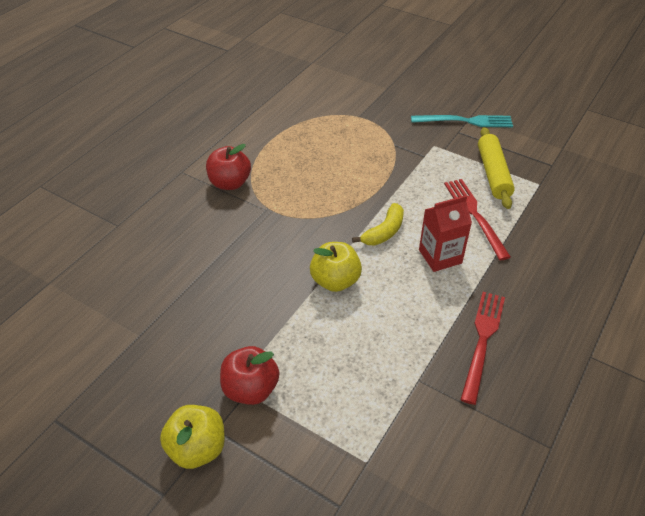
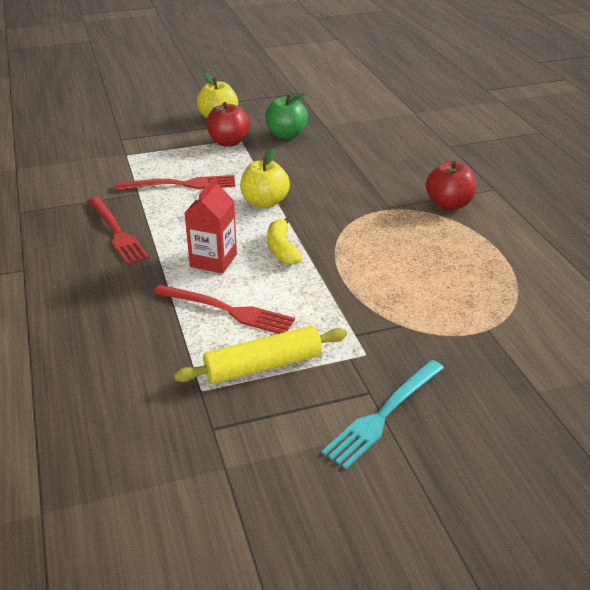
camera: 130 degrees right, 10 degrees down
yellow rolling pin [478,127,515,209] -> yellow rolling pin turned 60 degrees counterclockwise [174,326,347,384]
none -> red fork [115,175,236,191]
none -> green apple [265,93,308,139]

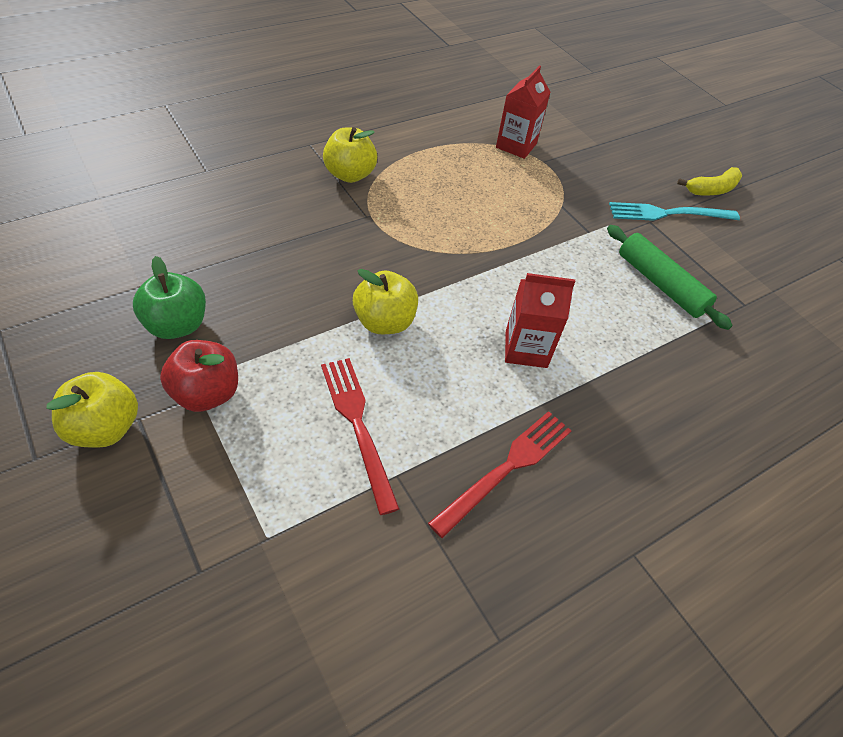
camera: 110 degrees left, 15 degrees up
red fork [153,285,295,334] -> none
yellow rolling pin [174,326,347,384] -> green rolling pin [607,225,733,330]
yellow banana [267,216,303,265] -> yellow banana moved to [677,167,742,195]
turquoise fork [322,360,444,469] -> turquoise fork turned 150 degrees clockwise [609,202,740,221]
red apple [426,161,476,210] -> yellow apple [323,127,377,183]
none -> red carton [496,65,551,159]

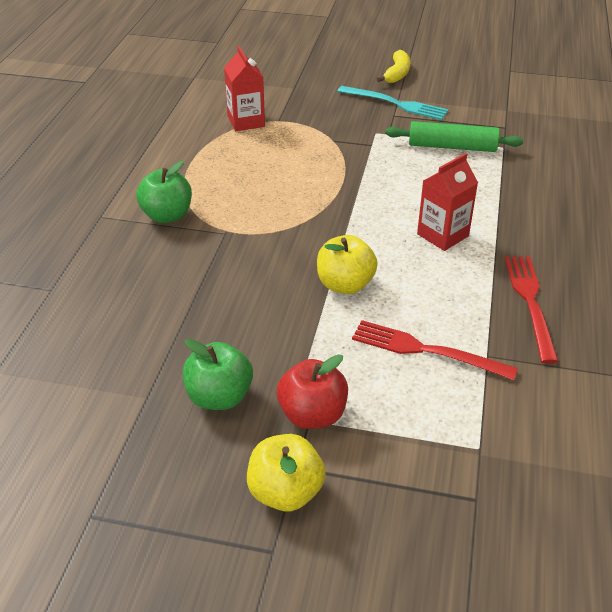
camera: 40 degrees left, 10 degrees down
yellow apple [323,127,377,183] -> green apple [136,161,192,223]
turquoise fork [609,202,740,221] -> turquoise fork turned 105 degrees counterclockwise [337,86,449,120]

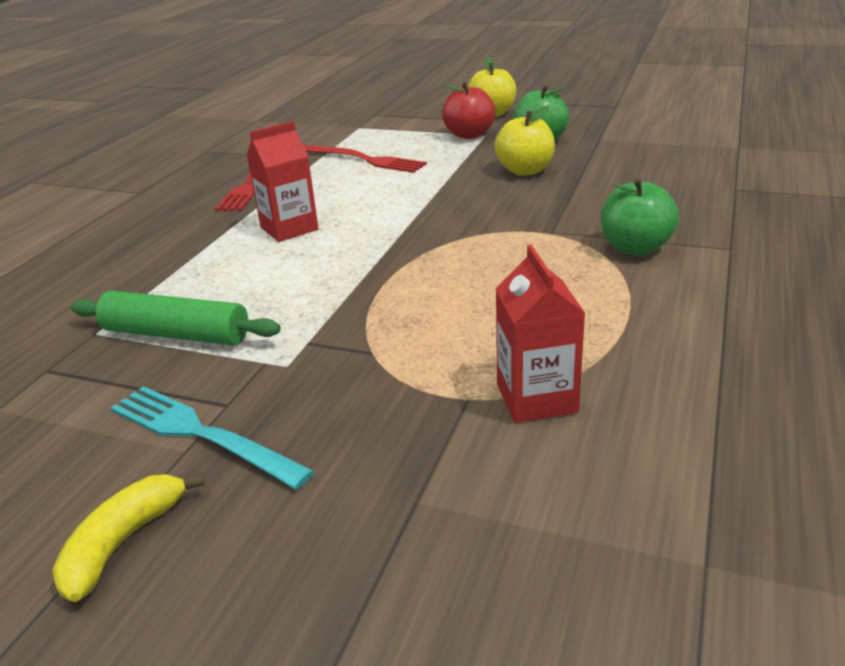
camera: 170 degrees left, 10 degrees down
yellow apple [317,235,378,294] -> yellow apple moved to [494,106,555,176]

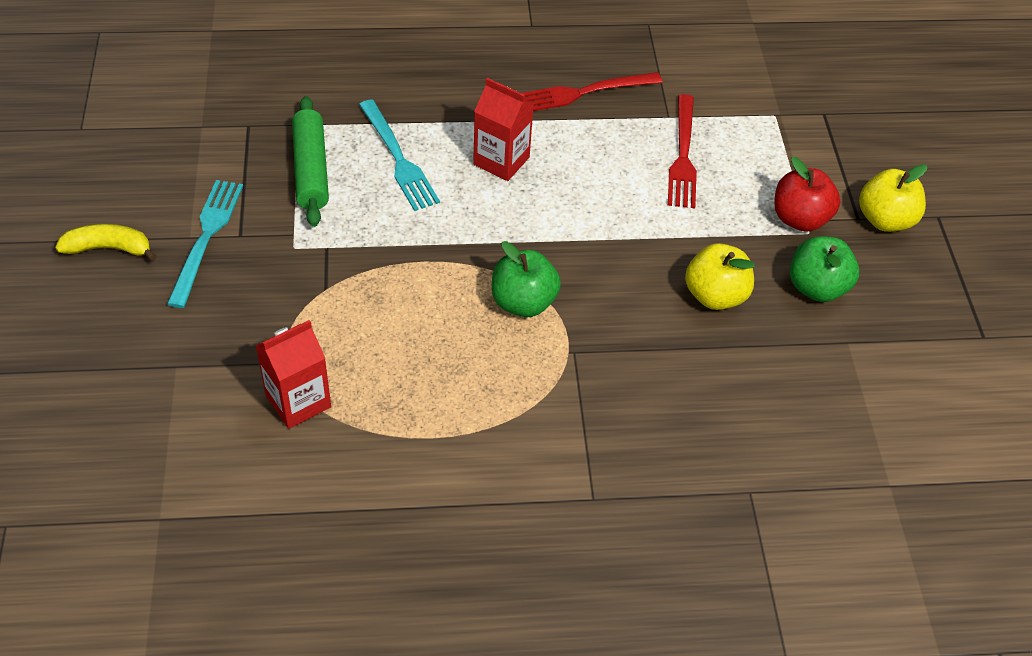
camera: 60 degrees right, 20 degrees up
green apple [601,178,679,256] -> green apple moved to [492,241,561,317]
none -> turquoise fork [359,99,440,211]

